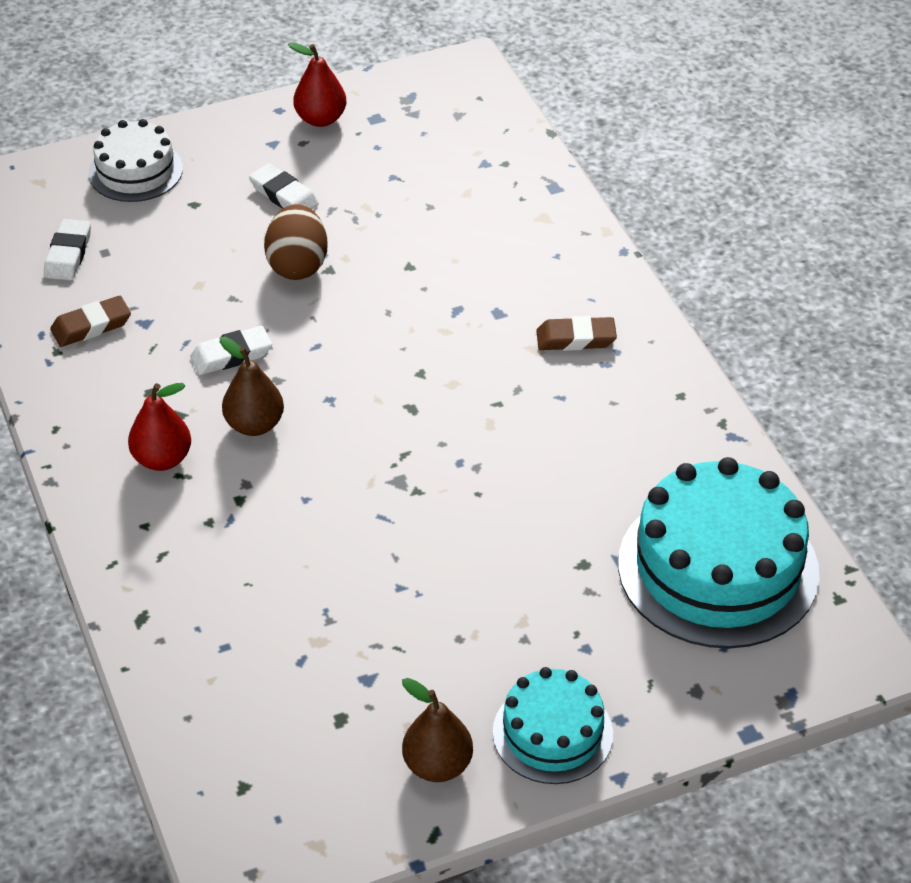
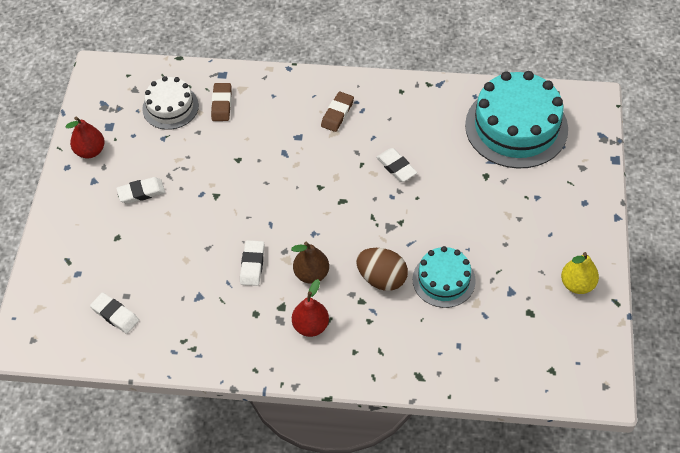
camera: 60 degrees left, 10 degrees up
brown eraser [50,296,131,347] -> brown eraser moved to [211,83,232,121]
white cake [89,119,183,202] -> white cake moved to [142,76,199,130]
brown egg [264,204,328,280] -> brown egg moved to [356,248,408,291]
brown pear [402,678,473,782] -> yellow pear [561,252,599,294]
turquoise cake [493,667,613,784] -> turquoise cake moved to [413,246,476,308]
none -> white eraser [376,148,417,182]

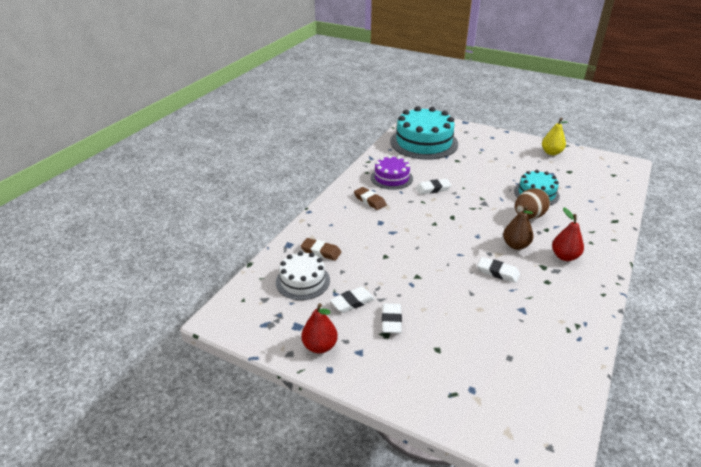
camera: 70 degrees left, 20 degrees down
white eraser [90,292,139,334] -> white eraser moved to [330,287,375,313]
none -> purple cake [371,155,413,190]

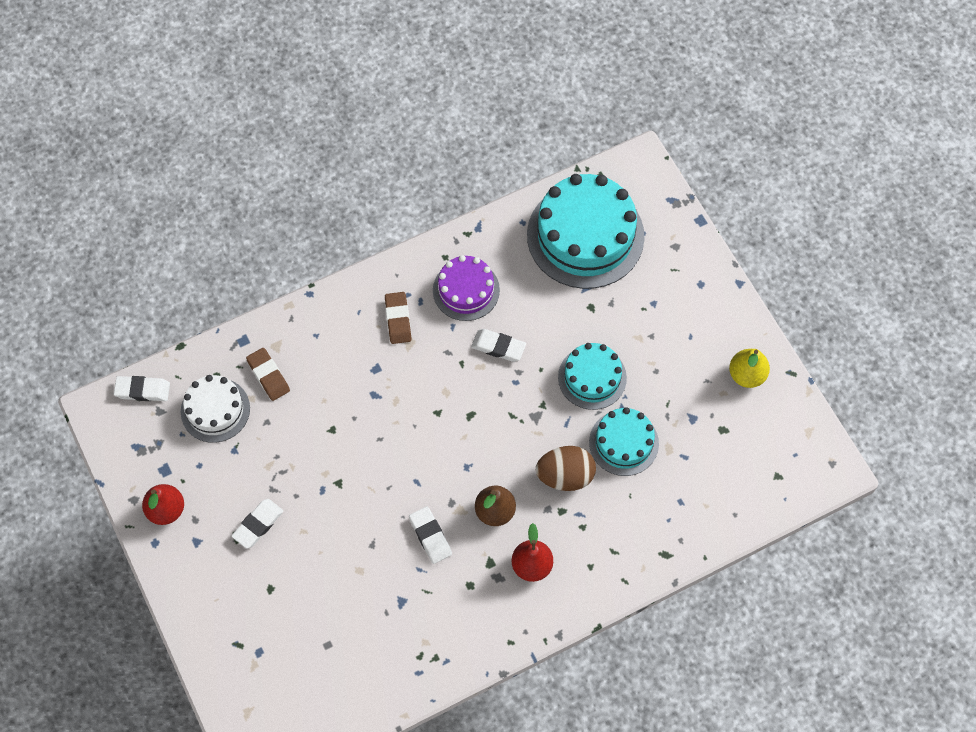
camera: 35 degrees right, 30 degrees up
white eraser [330,287,375,313] -> white eraser moved to [114,376,170,401]
none -> turquoise cake [558,343,627,410]

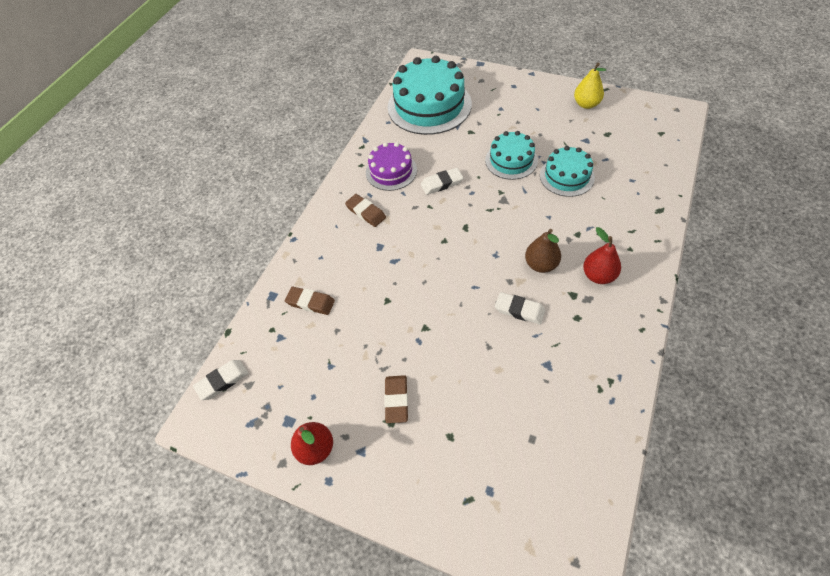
camera: 35 degrees left, 10 degrees down
white cake [181,375,250,443] -> none
white eraser [231,499,283,549] -> brown eraser [384,375,408,423]
brown egg [536,446,596,491] -> none

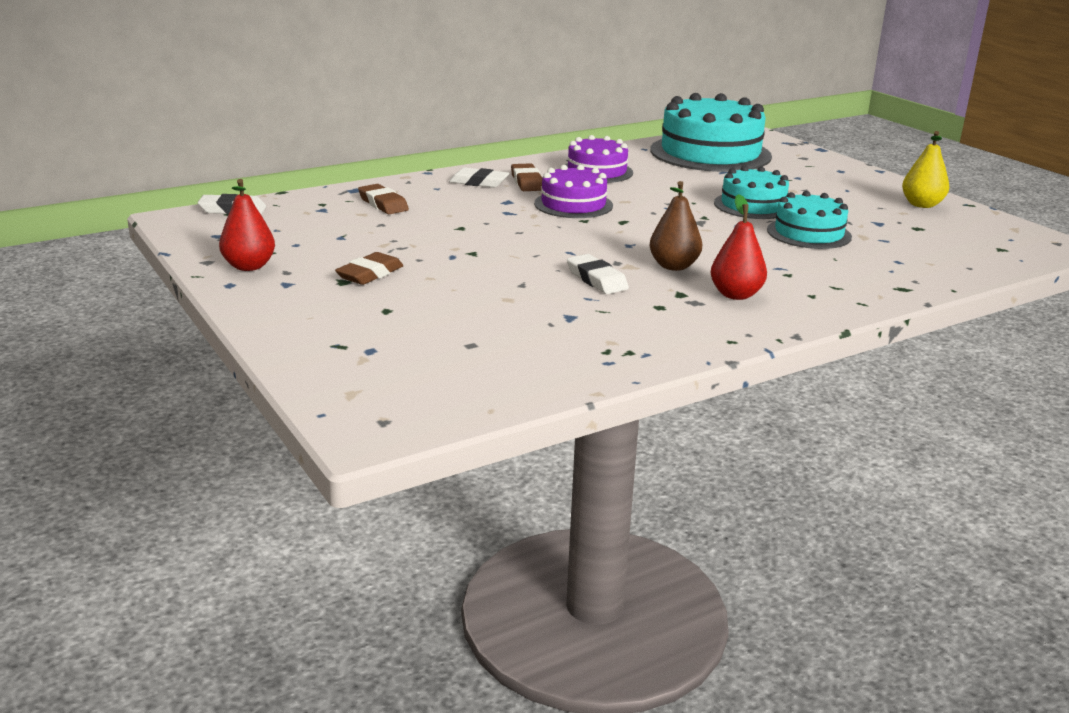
camera: 30 degrees right, 30 degrees down
white eraser [421,168,463,195] -> white eraser moved to [449,167,509,188]
none -> purple cake [534,165,613,218]

